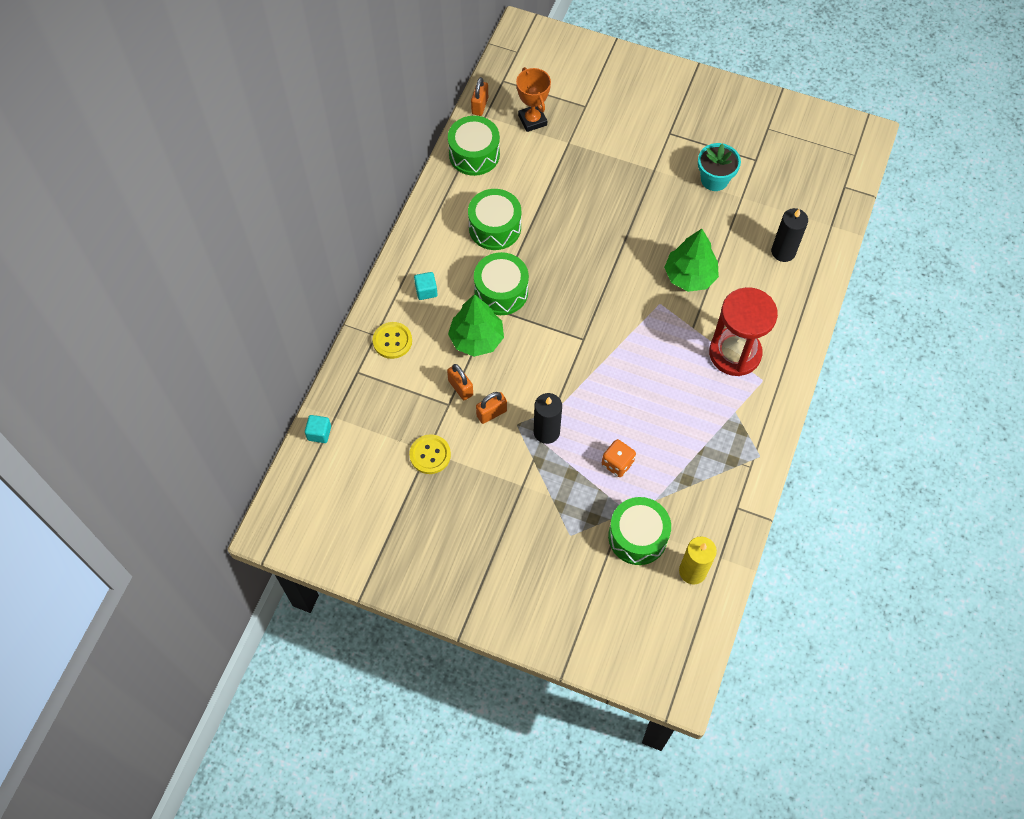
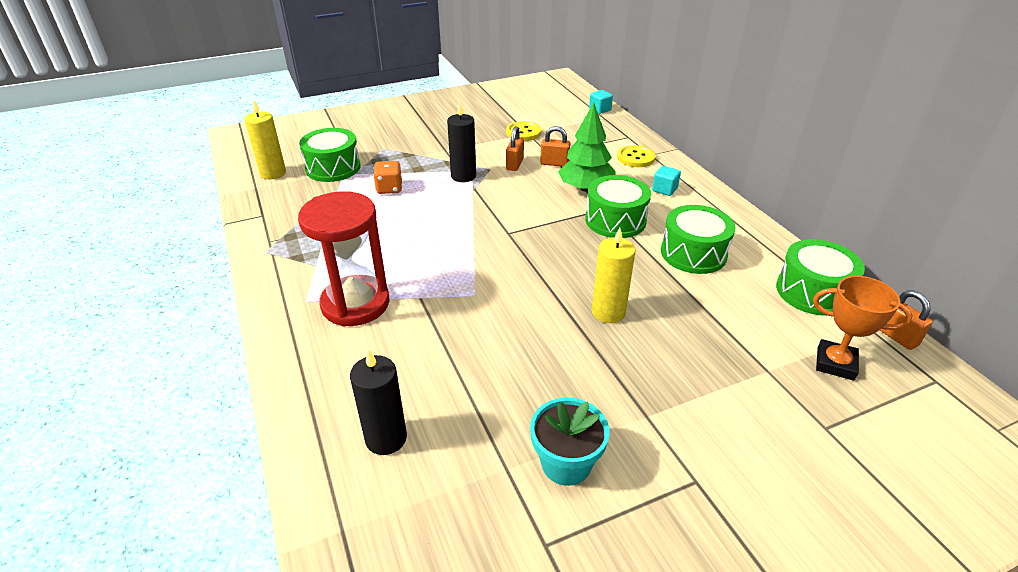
camera: 135 degrees right, 25 degrees down
green tree [664,229,719,292] -> none
none -> yellow candle [592,228,636,323]

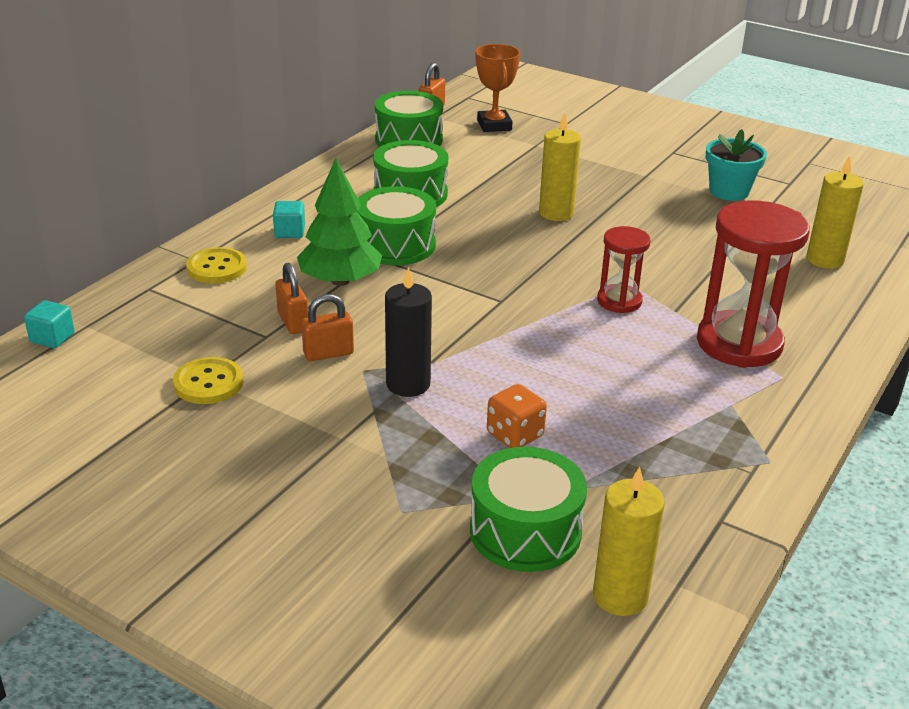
camera: 125 degrees left, 5 degrees down
black candle [350,349,407,455] -> yellow candle [806,156,864,269]
none -> red hourglass [597,226,651,313]

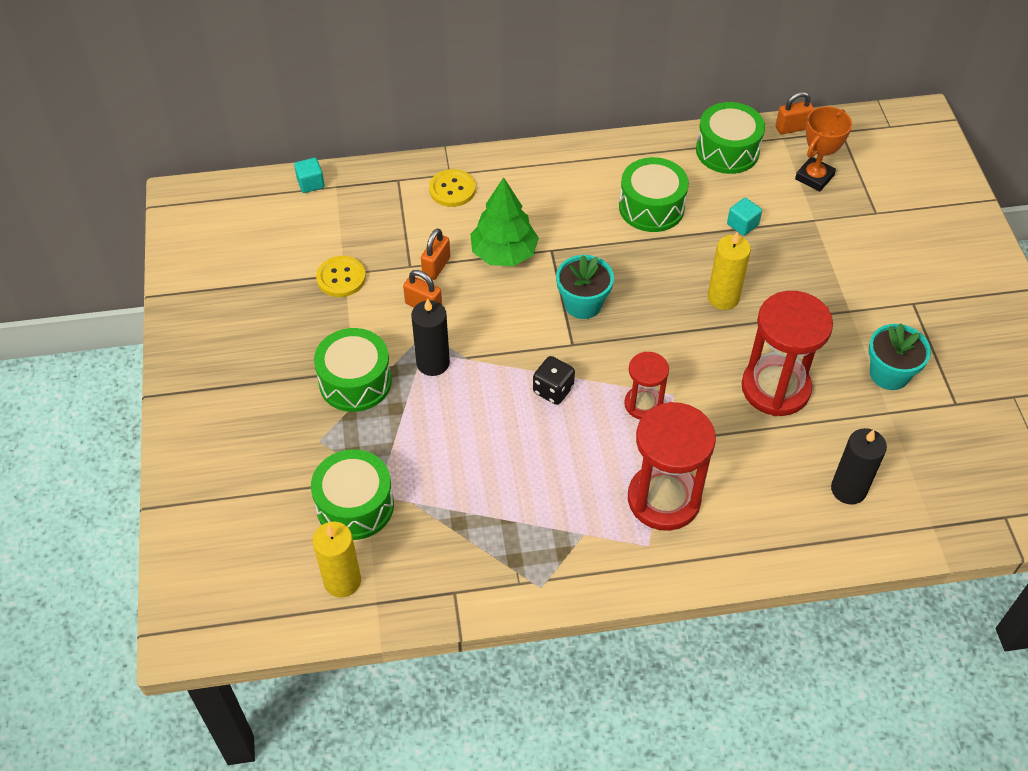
camera: 50 degrees right, 20 degrees up
turquoise cube [273,201,305,238] -> turquoise cube moved to [727,198,762,236]
green drum [358,186,436,265] -> green drum moved to [314,328,392,412]
orange dice [487,384,547,448] -> none
yellow candle [806,156,864,269] -> black candle [831,428,887,504]
none -> black dice [533,356,575,405]
none -> turquoise flower pot [556,255,614,319]
none -> red hourglass [742,291,833,416]

